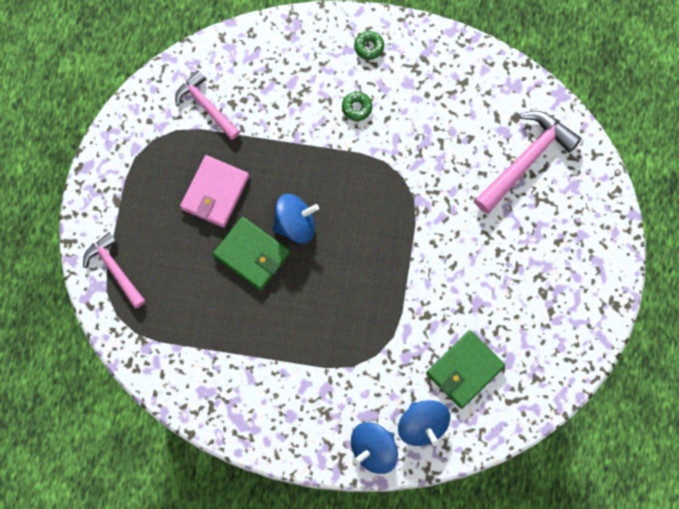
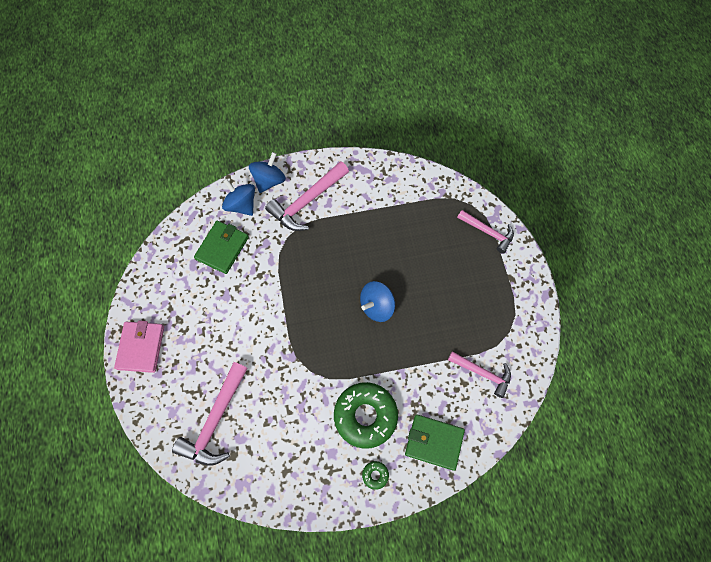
camera: 160 degrees right, 5 degrees down
pink wallet [180,155,249,228] -> pink wallet moved to [114,321,164,373]
green wallet [213,217,290,290] -> green wallet moved to [405,414,465,471]
green donut [342,92,372,121] -> green donut [334,382,398,449], size x2.46
none -> pink hammer [265,161,349,231]

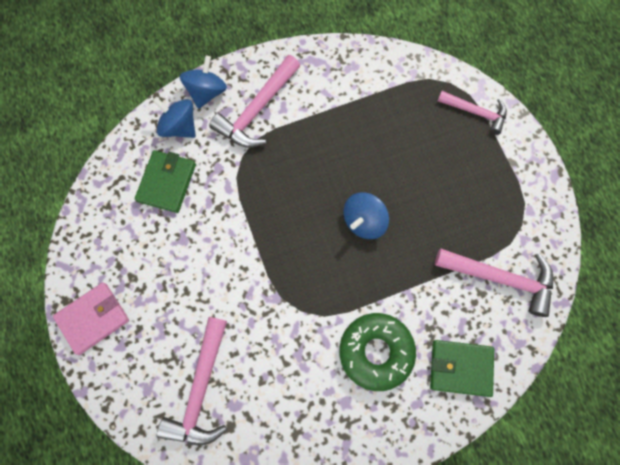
camera: 10 degrees left, 5 degrees up
pink wallet [114,321,164,373] -> pink wallet turned 60 degrees clockwise [53,282,129,355]
green donut [362,461,389,490] -> none
pink hammer [448,351,511,398] -> pink hammer [435,248,553,317], size x1.55

